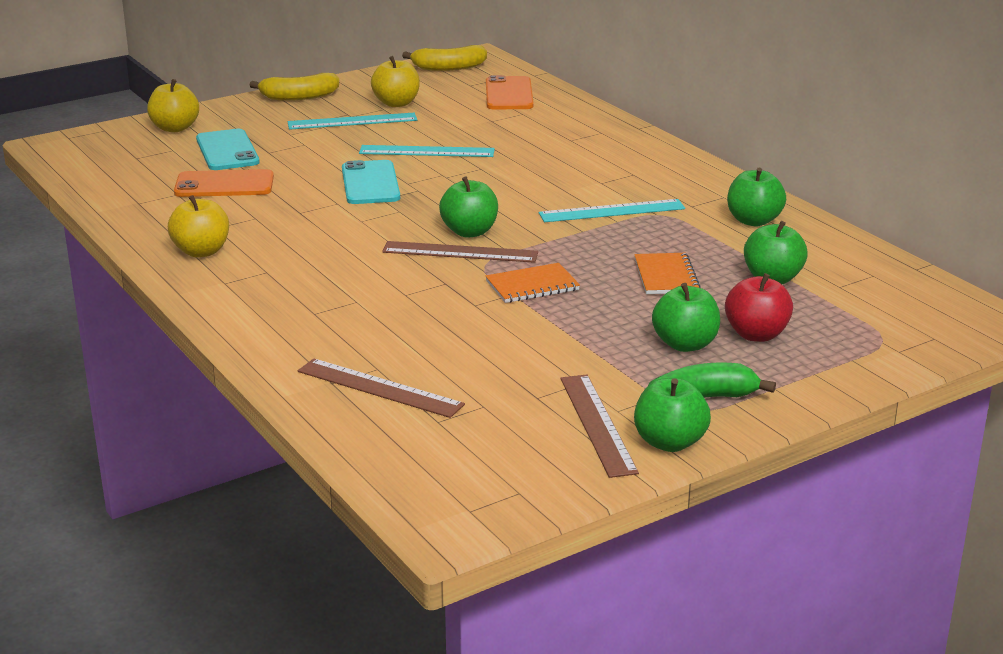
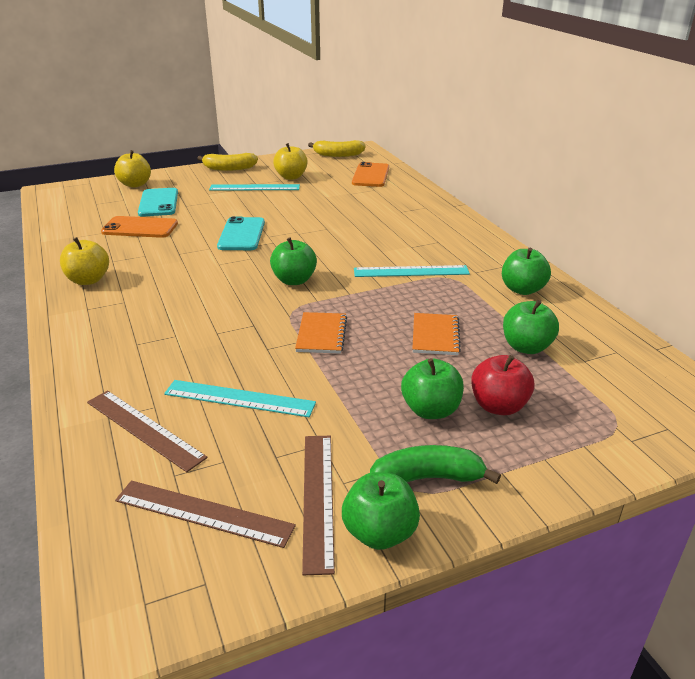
camera: 10 degrees right, 5 degrees up
turquoise ruler [359,145,495,157] -> turquoise ruler moved to [164,380,316,417]
brown ruler [382,241,538,263] -> brown ruler moved to [115,481,296,548]
orange notebook [486,263,580,303] -> orange notebook turned 75 degrees counterclockwise [295,312,347,354]

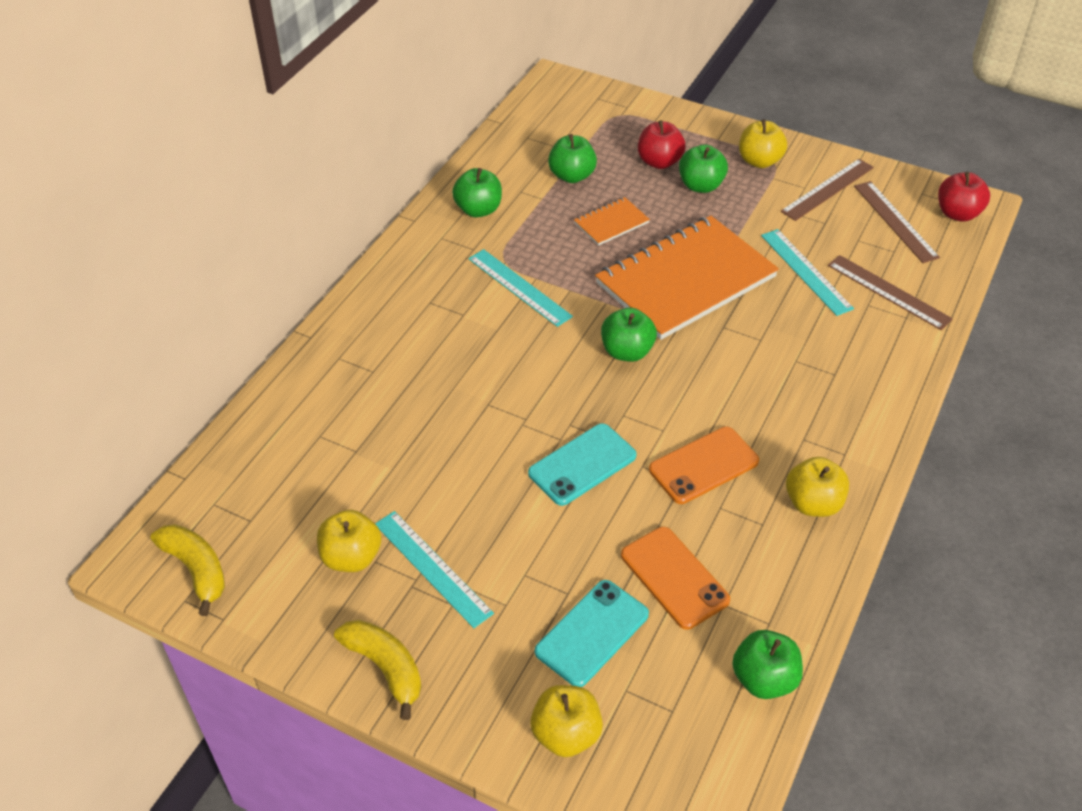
camera: 130 degrees left, 15 degrees up
brown ruler [87,390,207,472] -> brown ruler turned 45 degrees counterclockwise [828,255,953,330]
orange notebook [295,312,347,354] -> orange notebook [595,216,779,340], size x2.31
green apple [342,472,420,550] -> green apple moved to [732,630,803,699]
orange phone [352,162,389,187] -> orange phone moved to [649,427,759,504]
green banana [370,445,501,484] -> yellow apple [739,119,787,168]
none -> red apple [938,172,990,221]

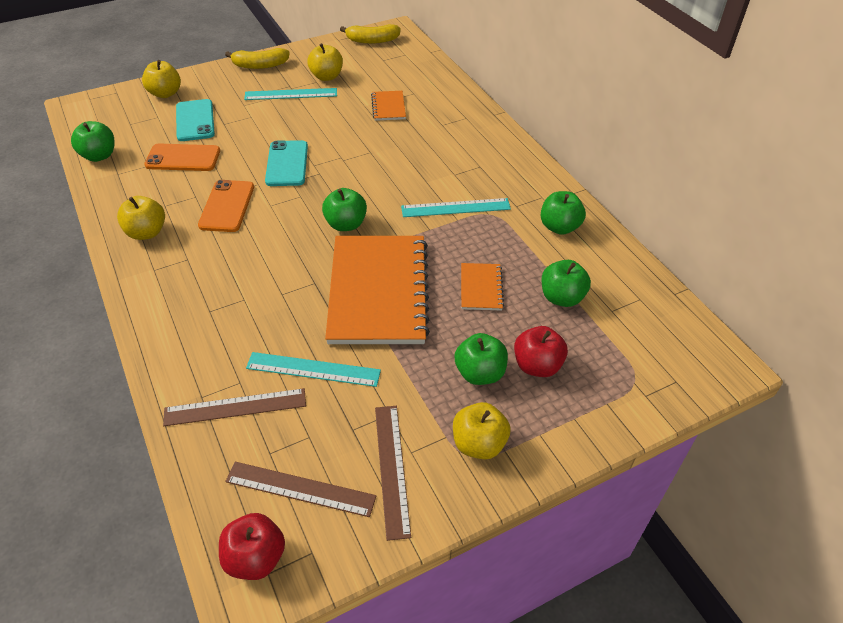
camera: 125 degrees right, 0 degrees up
none -> orange notebook [371,91,406,121]

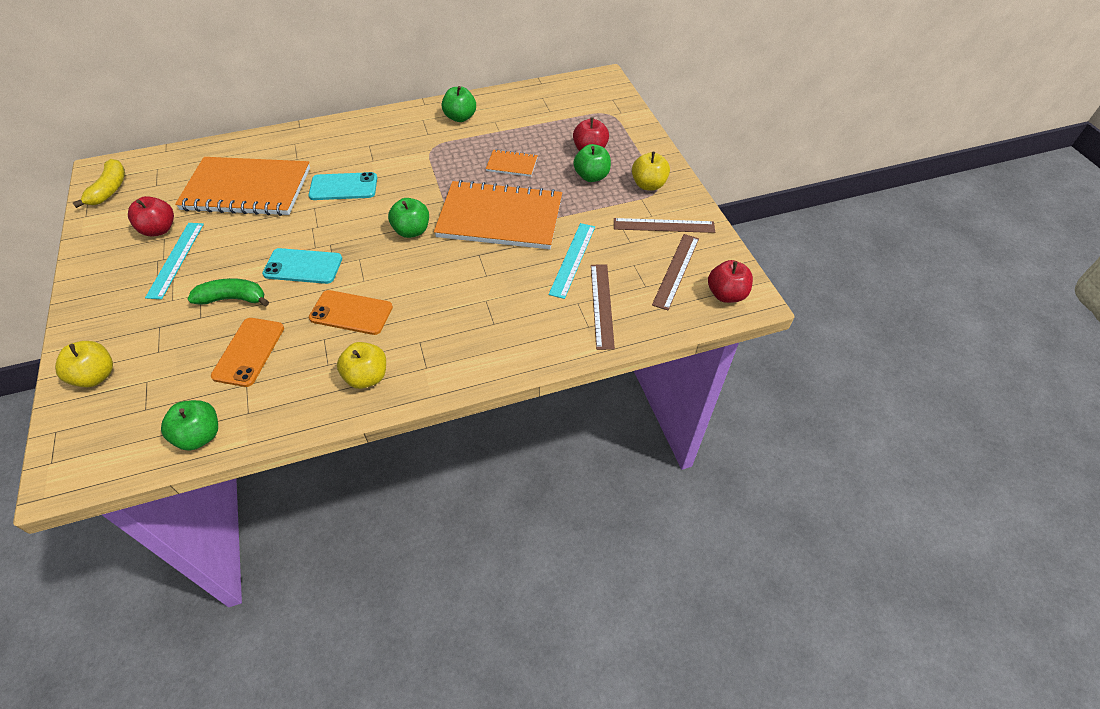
camera: 80 degrees left, 5 degrees up
turquoise phone [176,99,215,141] -> turquoise phone moved to [309,172,377,200]
yellow banana [225,48,290,69] -> none
yellow apple [307,43,343,81] -> red apple [128,196,174,236]
orange notebook [371,91,406,121] -> orange notebook [175,157,310,216], size x2.31
turquoise ruler [401,198,511,217] -> none
green apple [541,260,591,307] -> none
none -> green banana [188,278,269,307]

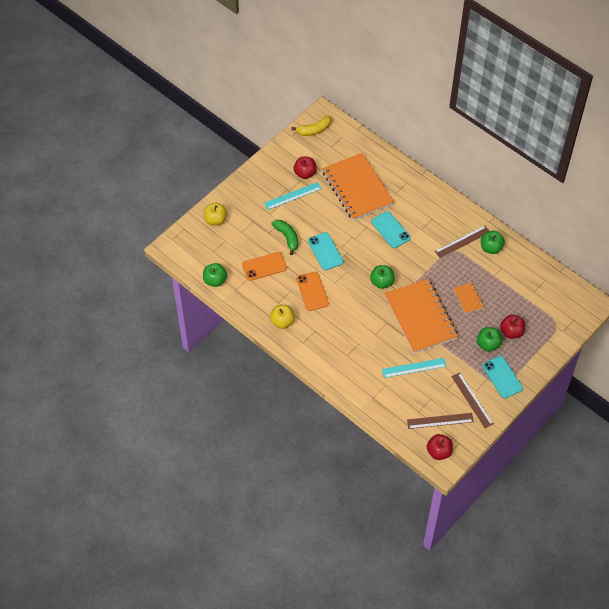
camera: 60 degrees right, 5 degrees up
brown ruler [591,265,615,350] -> brown ruler moved to [435,226,489,258]
yellow apple [632,152,670,191] -> turquoise phone [482,356,523,399]

